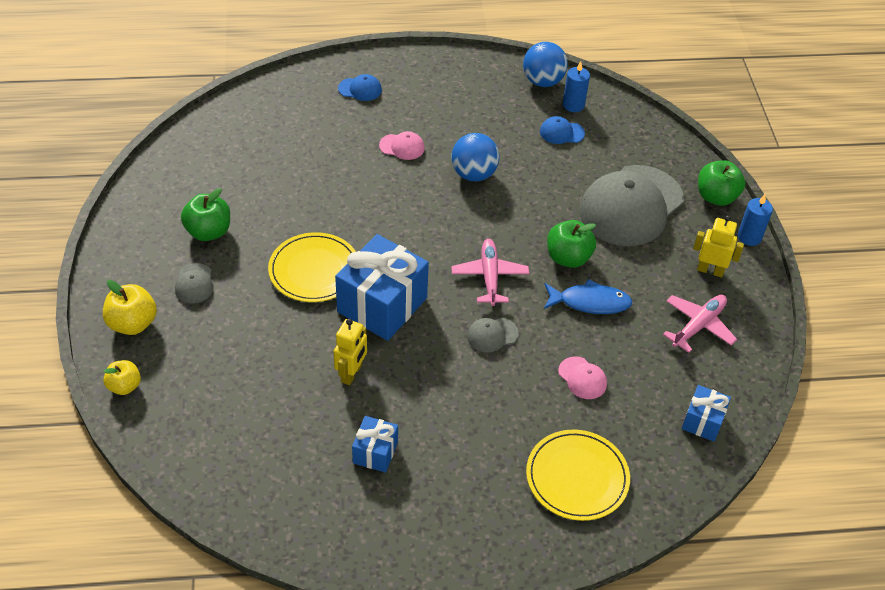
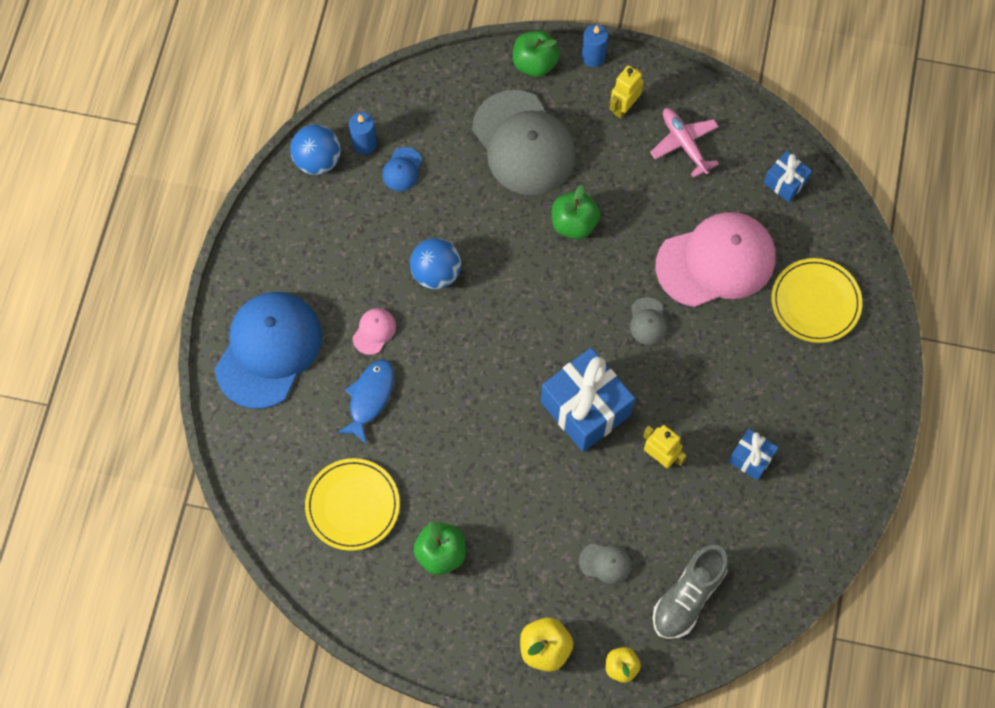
camera: 70 degrees left, 20 degrees up
grey cap [175,263,214,304] -> grey cap moved to [579,544,632,584]
yellow plate [268,232,356,302] -> yellow plate moved to [305,458,400,551]
blue cap [338,74,382,101] -> blue cap [215,292,322,409], size x2.47
pink plane [451,239,529,306] -> none
blue fish [544,279,633,314] -> blue fish moved to [337,360,394,445]
pink cap [558,356,607,399] -> pink cap [655,212,776,307], size x2.47
none -> grey shoe [653,544,728,639]

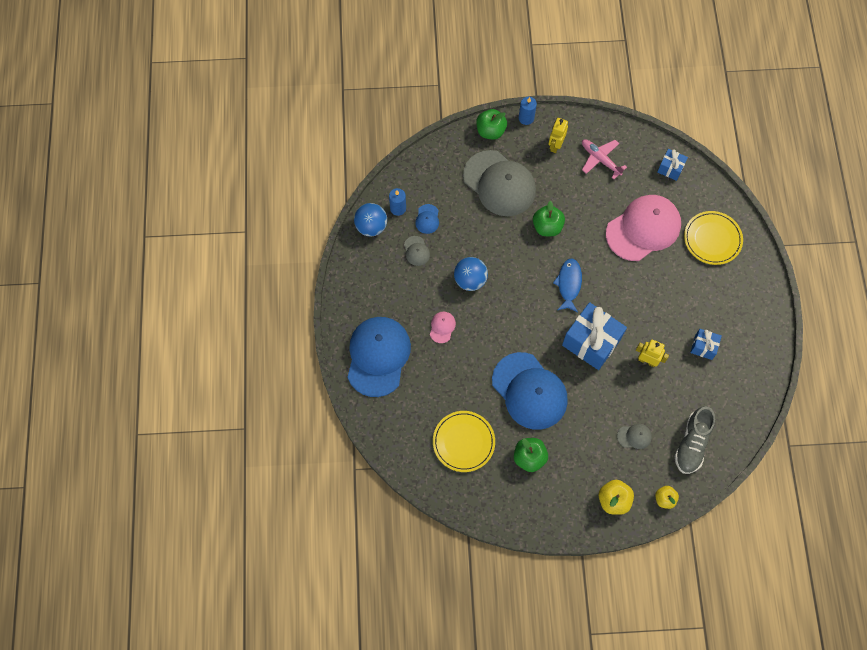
camera: 15 degrees left, 0 degrees up
blue fish [337,360,394,445] -> blue fish moved to [553,258,582,312]
grey cap [630,297,667,345] -> grey cap moved to [404,236,430,266]
none -> blue cap [492,352,568,430]

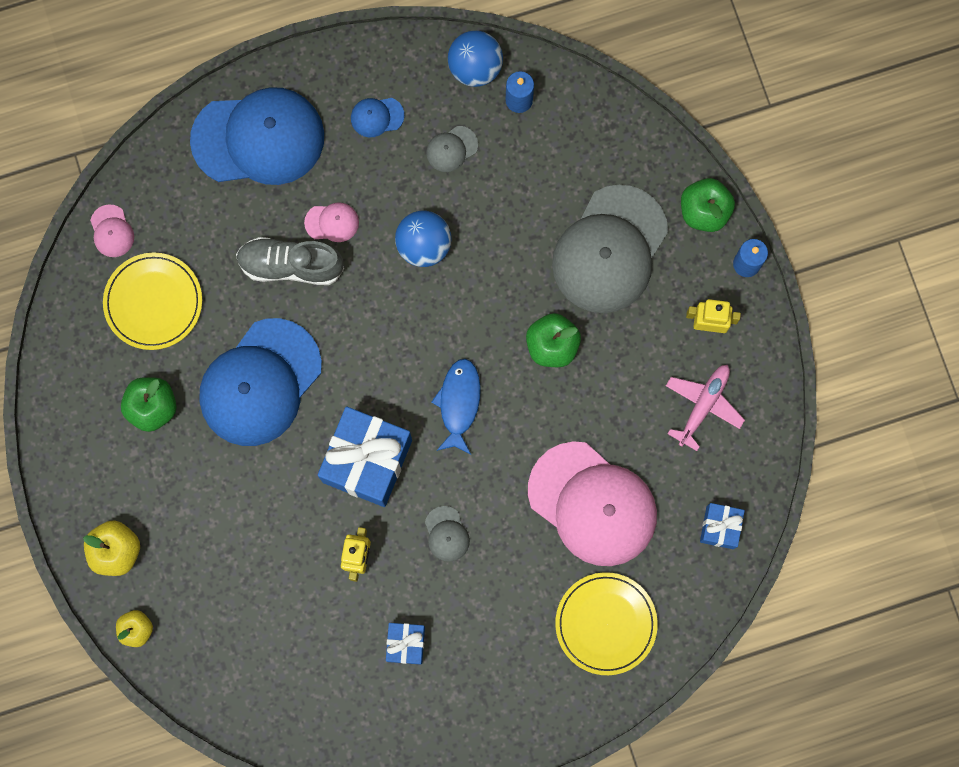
camera: 75 degrees right, 10 degrees up
blue cap [415,204,439,234] -> blue cap moved to [351,98,404,137]
blue fish [553,258,582,312] -> blue fish turned 75 degrees counterclockwise [431,359,481,454]
grey cap [617,424,652,449] -> grey cap moved to [425,506,470,562]
grey shoe [674,406,715,474] -> grey shoe moved to [236,237,344,285]
none -> pink cap [90,204,134,257]

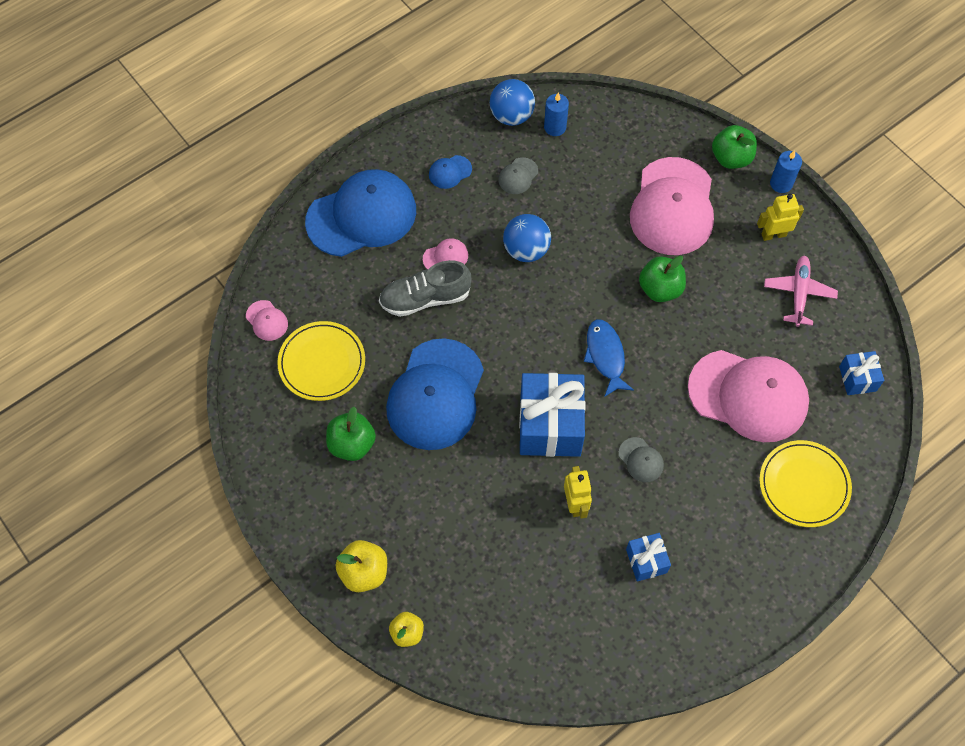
camera: 20 degrees left, 15 degrees down
grey cap [552,185,668,313] -> pink cap [630,157,714,255]

